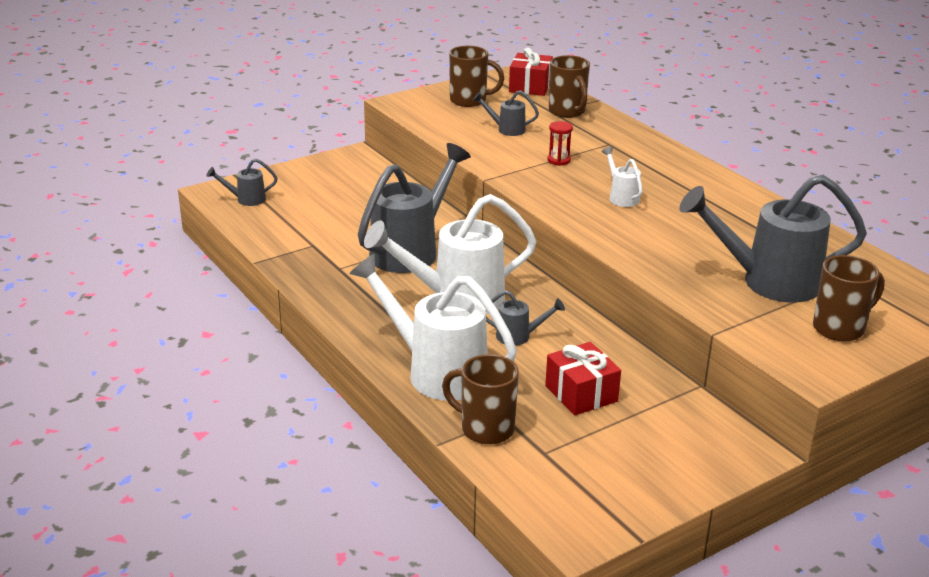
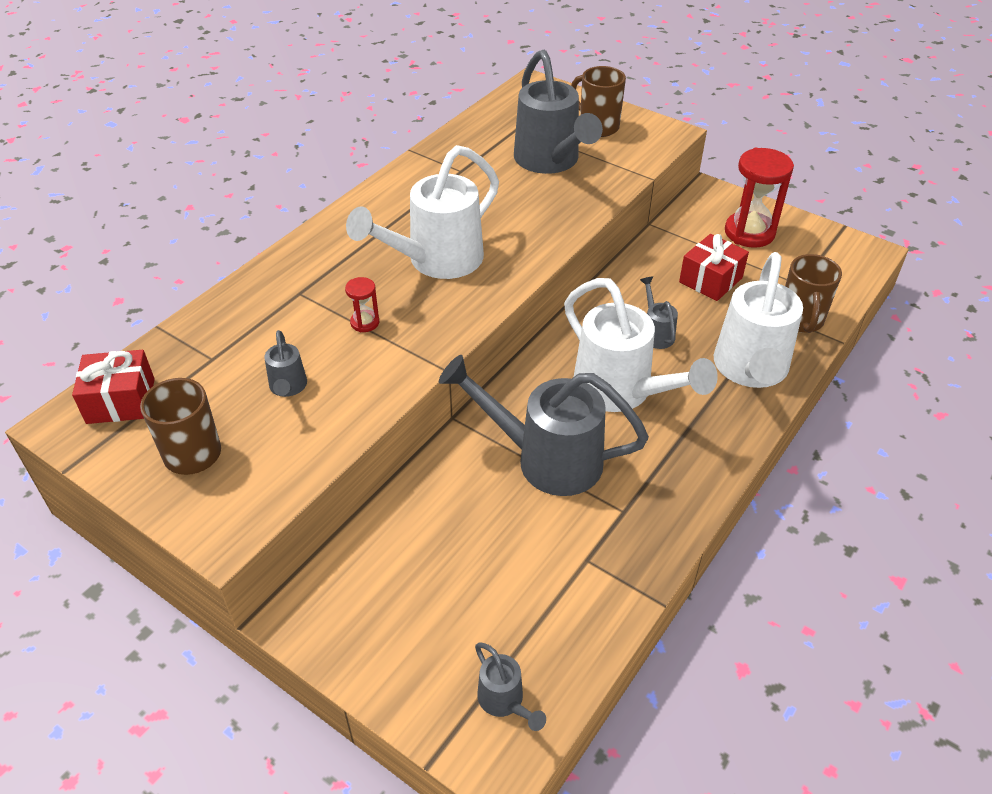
camera: 110 degrees left, 15 degrees up
brown mug [549,55,590,118] -> none
white watering can [601,147,643,207] -> white watering can [346,145,499,279], size x2.22
none -> red hourglass [725,148,794,248]

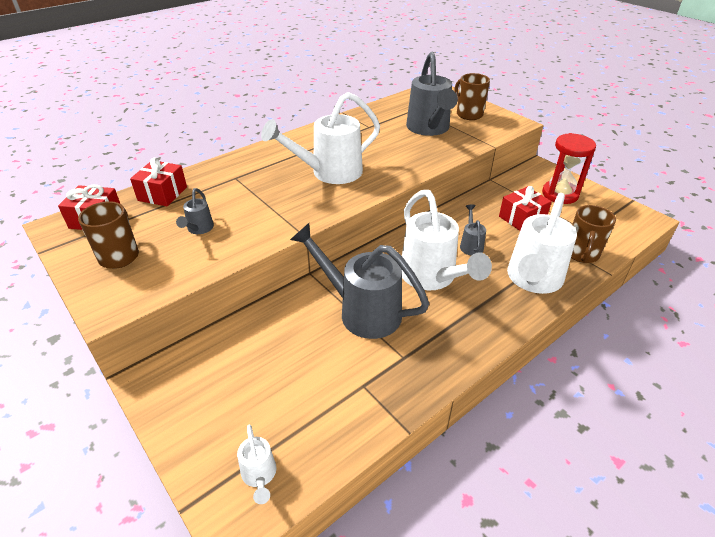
camera: 15 degrees right, 5 degrees down
red hourglass [345,277,379,332] -> none
grey watering can [475,642,546,731] -> white watering can [237,425,277,504]
none -> red gift [130,157,187,206]

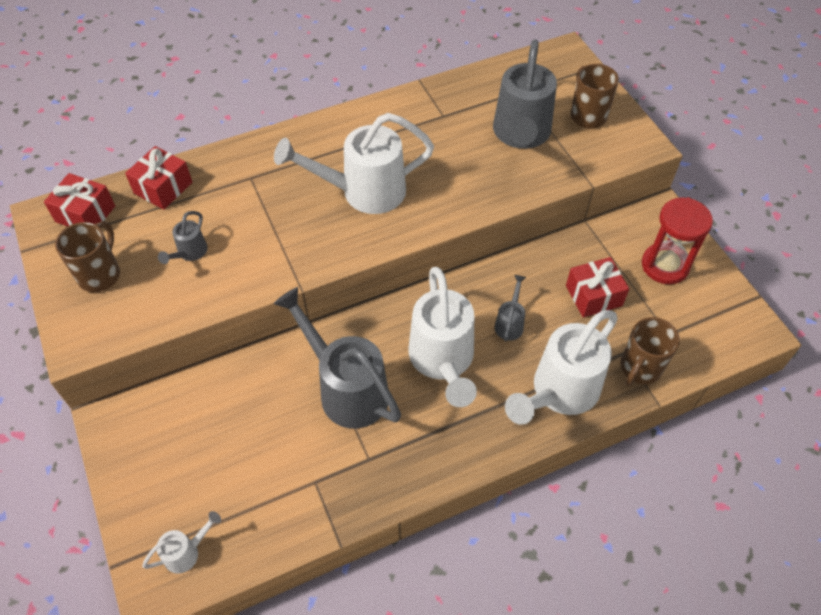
camera: 15 degrees right, 15 degrees up
white watering can [237,425,277,504] -> white watering can turned 120 degrees counterclockwise [142,511,221,574]

